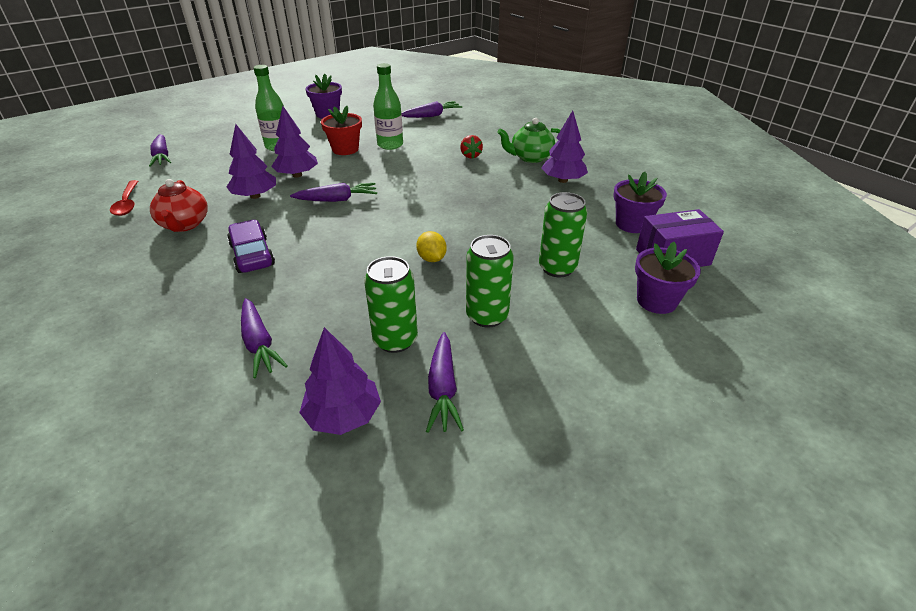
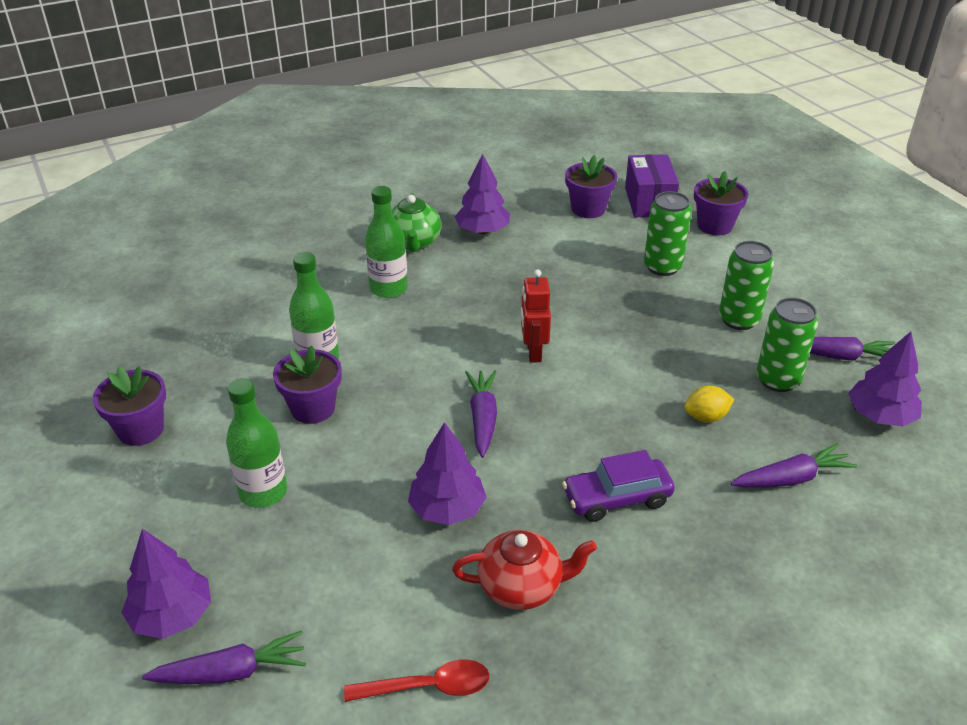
camera: 80 degrees left, 0 degrees up
purple tree [271,106,318,178] -> purple tree moved to [121,529,211,639]
red flower pot [321,106,362,155] -> purple flower pot [273,345,342,424]
purple carrot [402,101,462,118] -> none
yellow lemon [416,231,447,262] -> yellow lemon moved to [684,386,734,422]
red strawberry [460,135,483,158] -> green bottle [365,186,408,298]
none -> red robot [521,270,551,363]

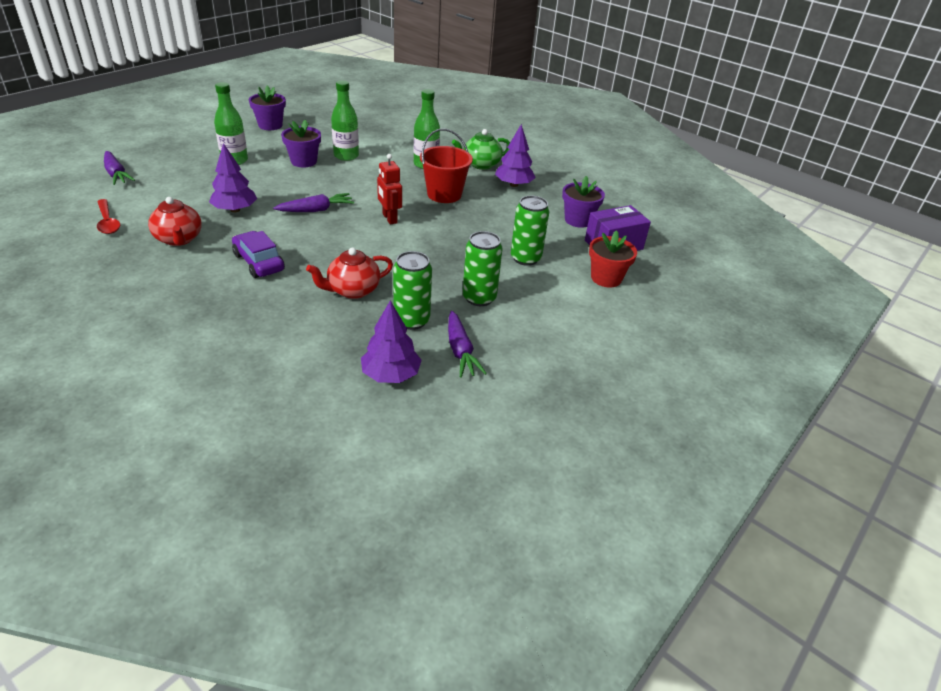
camera: 65 degrees right, 0 degrees up
purple tree [121,529,211,639] -> none
red robot [521,270,551,363] -> red robot turned 90 degrees counterclockwise [377,154,402,225]
yellow lemon [684,386,734,422] -> red teapot [306,248,393,299]
purple flower pot [694,171,748,235] -> red flower pot [589,230,637,288]
purple carrot [731,443,857,488] -> none
none -> red bucket [420,129,473,203]

